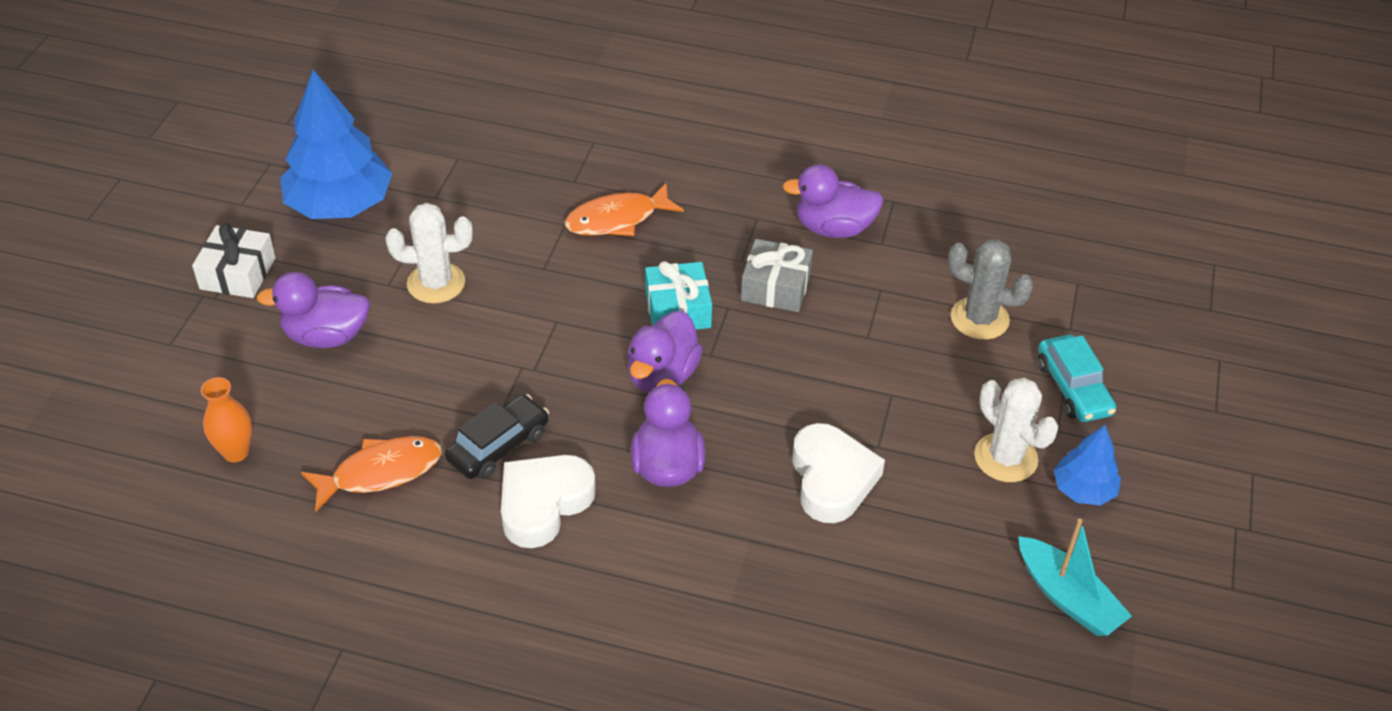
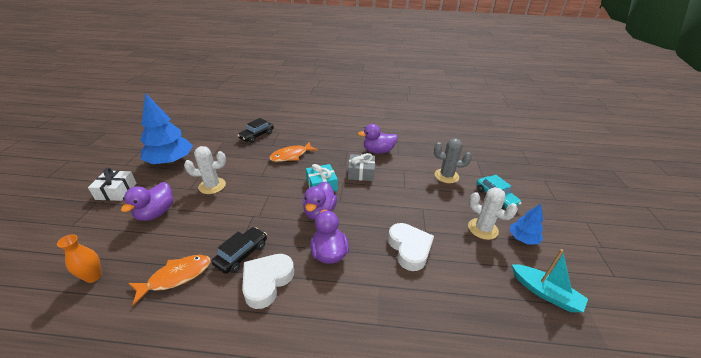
camera: 10 degrees left, 10 degrees down
purple duck [257,272,370,348] -> purple duck turned 60 degrees counterclockwise [121,182,173,221]
none -> black car [237,118,274,143]

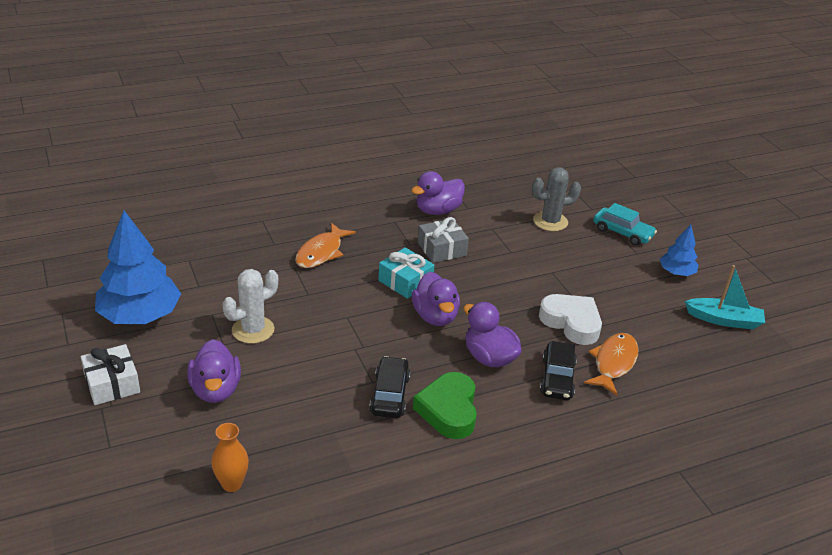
camera: 30 degrees left, 0 degrees up
orange fish [129,255,211,306] -> orange fish moved to [584,333,638,396]
black car [237,118,274,143] -> black car moved to [540,341,577,400]
white heart [242,254,294,309] -> green heart [413,372,477,439]
white cactus [468,187,518,240] -> none

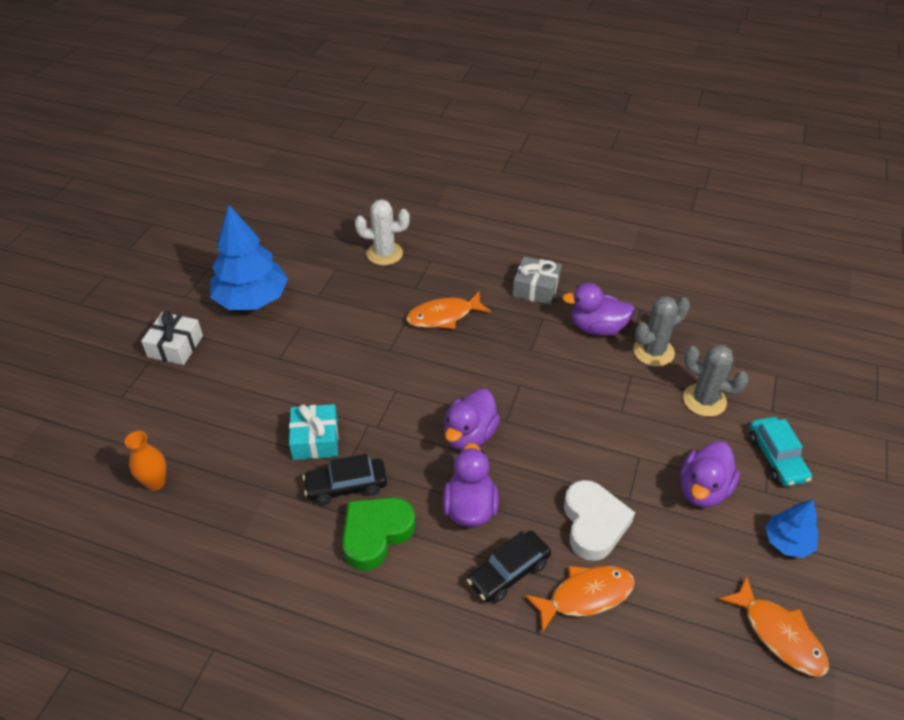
camera: 45 degrees right, 10 degrees up
purple duck [187,339,241,403] -> purple duck moved to [680,441,740,508]
white cactus [223,269,278,344] -> white cactus moved to [355,199,410,265]
black car [369,356,410,418] -> black car turned 150 degrees counterclockwise [303,454,387,505]
turquoise gift [378,247,435,299] -> turquoise gift moved to [289,404,338,460]
grey gift [418,217,469,263] -> grey gift moved to [513,256,562,305]
turquoise boat [684,265,765,330] -> orange fish [719,575,829,677]
none -> grey cactus [633,296,690,367]

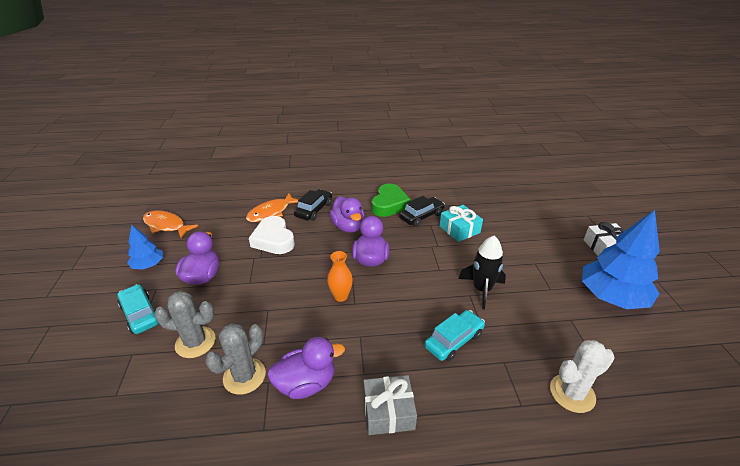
camera: 155 degrees right, 10 degrees down
orange vase [125,431,166,490] -> orange vase moved to [327,251,353,302]
orange fish [406,291,491,329] -> turquoise car [424,310,485,361]
none -> black rocket [459,236,506,309]

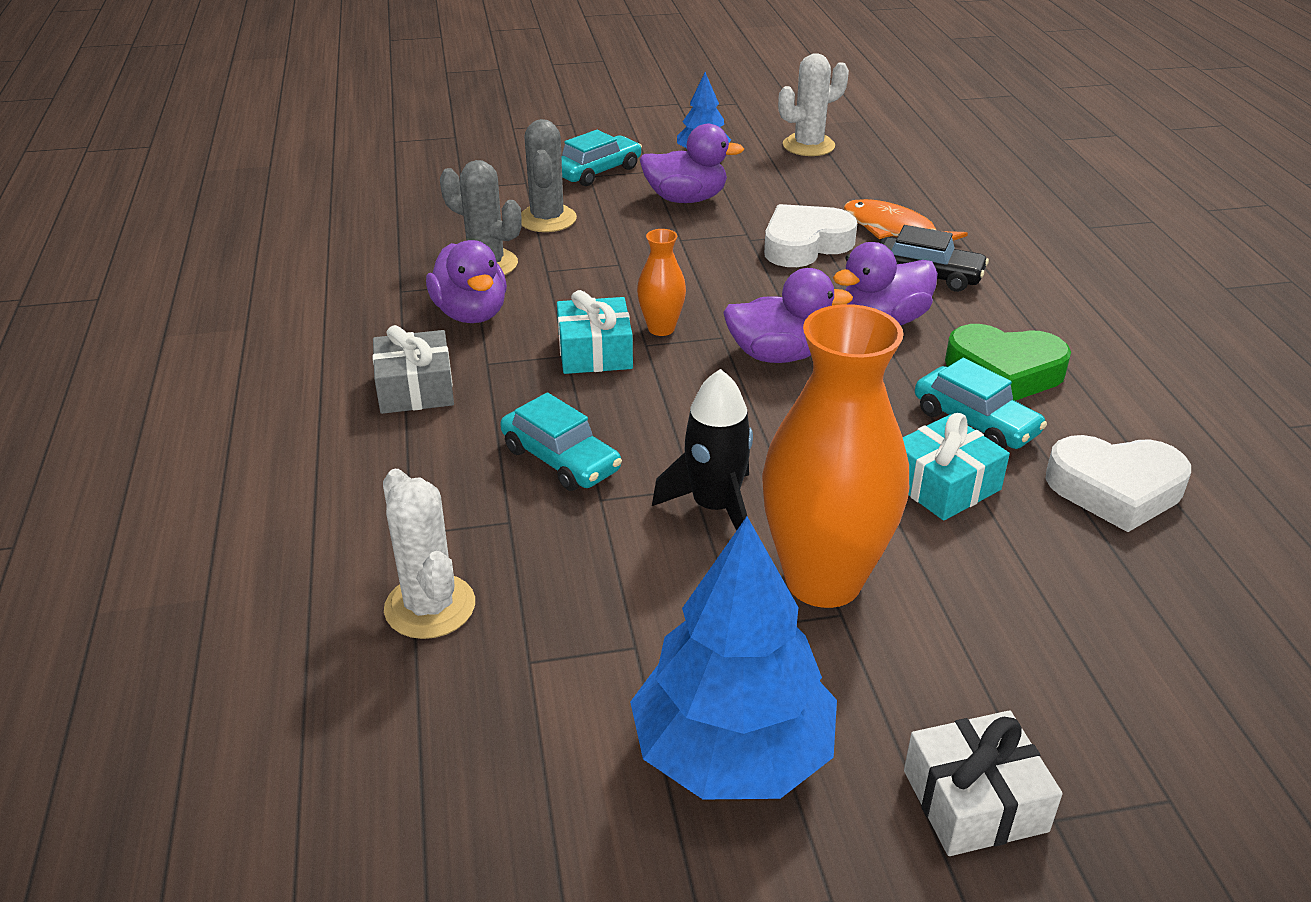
camera: 85 degrees right, 0 degrees up
orange fish [143,211,198,238] -> white cactus [778,53,849,156]
black car [399,196,445,227] -> turquoise car [915,358,1047,449]
none -> turquoise gift [557,290,633,374]
none -> orange vase [762,304,909,608]
none -> white heart [1046,435,1191,532]

